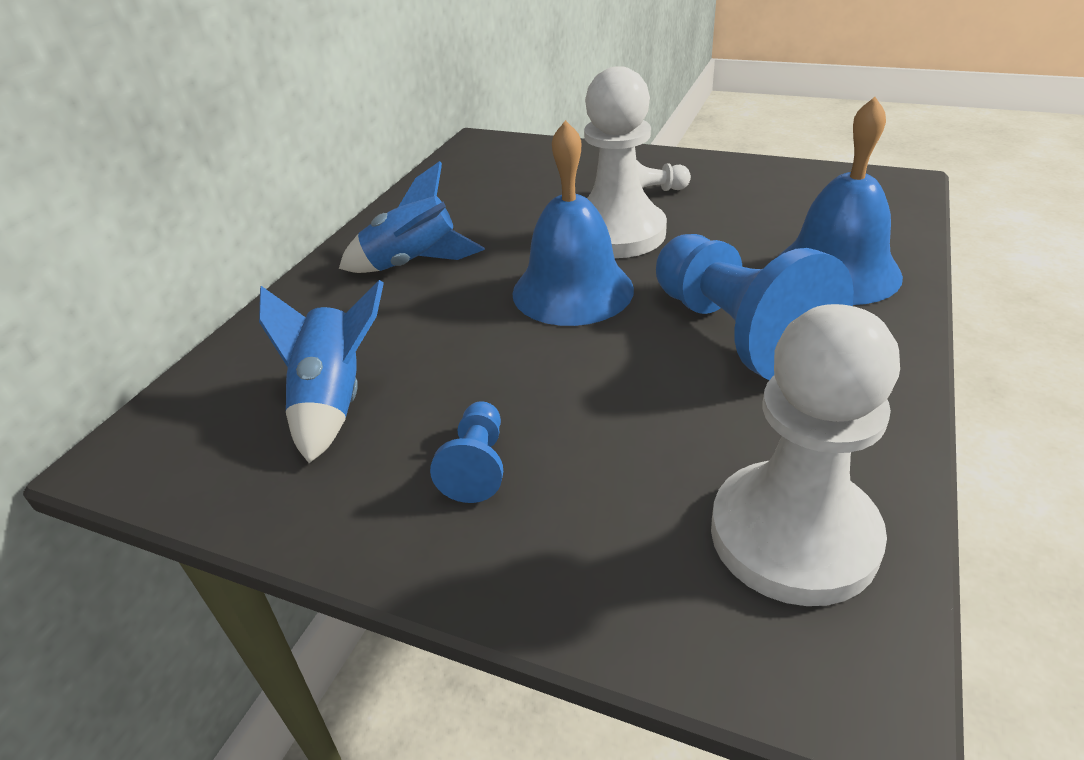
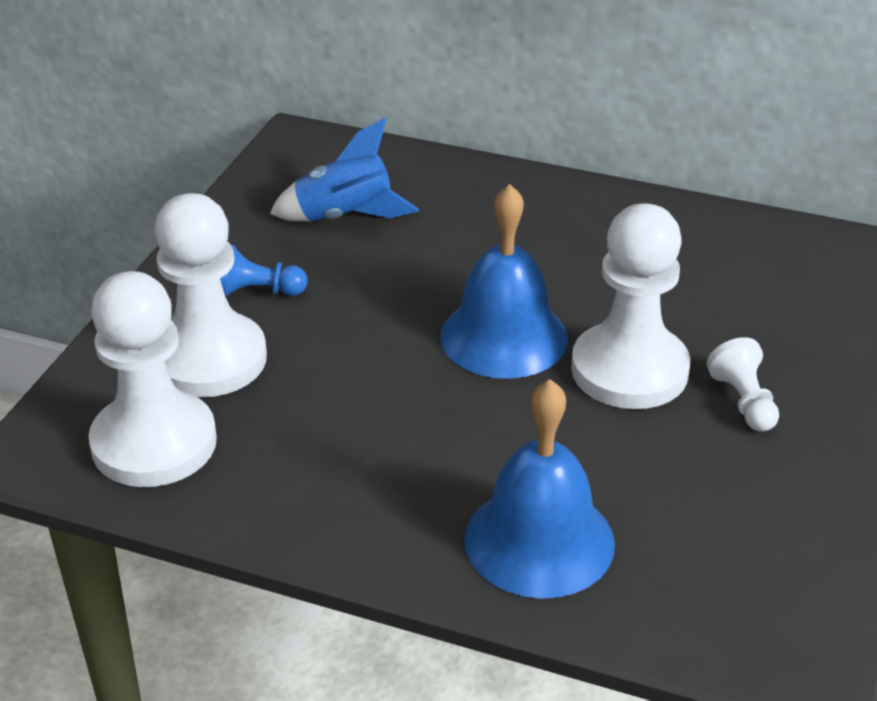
camera: 85 degrees right, 0 degrees up
blue rocket [339,161,485,273] -> none
blue pawn [656,234,854,380] -> none
none -> white pawn [154,193,267,397]

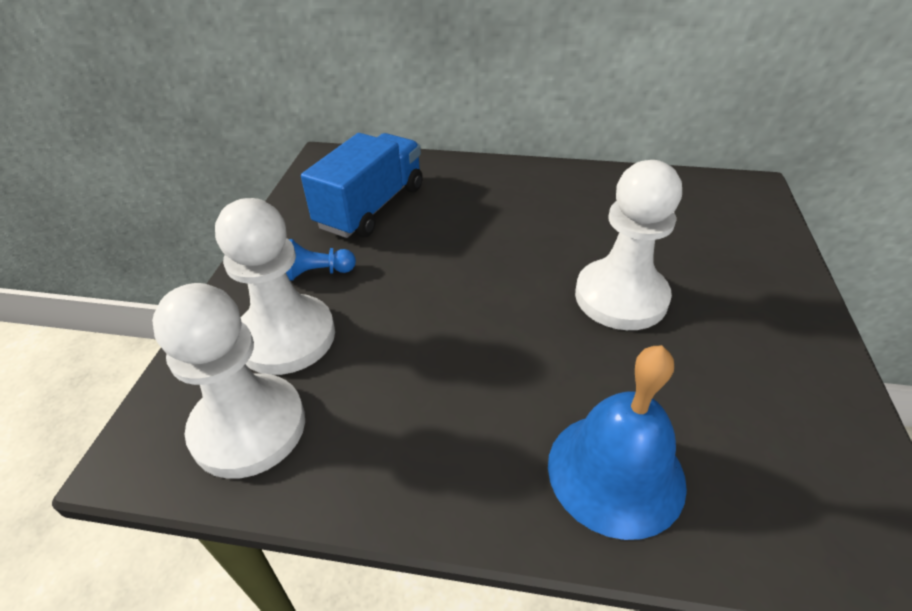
camera: 10 degrees left, 5 degrees up
blue rocket [270,118,419,221] -> blue truck [301,133,423,238]
blue bell [440,184,568,379] -> none
white pawn [707,337,779,432] -> none

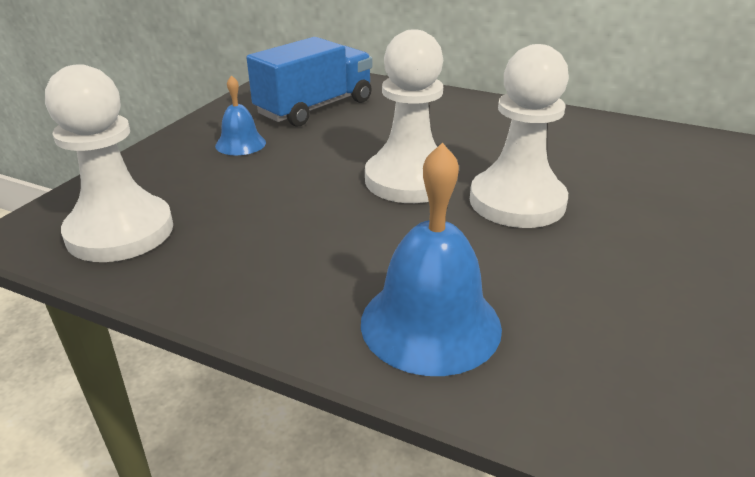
camera: 15 degrees right, 10 degrees down
white pawn [215,198,335,375] -> white pawn moved to [365,29,443,203]
blue pawn [286,239,356,281] -> blue bell [215,75,266,155]

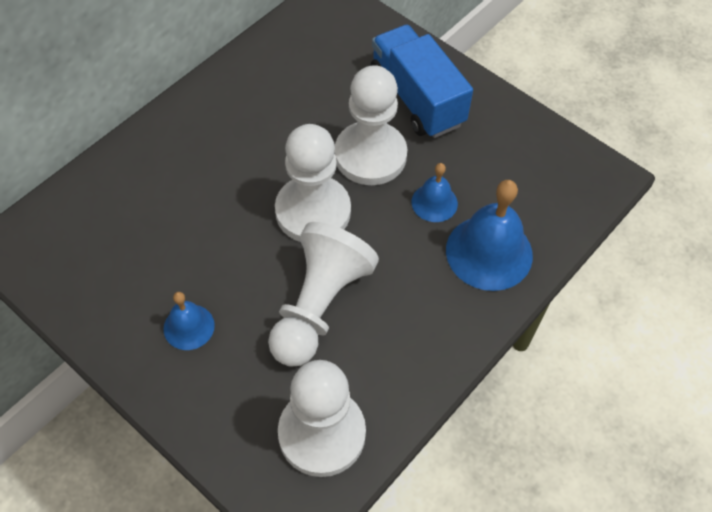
camera: 75 degrees left, 25 degrees up
blue truck [247,37,372,127] -> blue truck moved to [371,25,473,138]
none -> white pawn [268,222,379,367]
none -> blue bell [412,163,458,222]

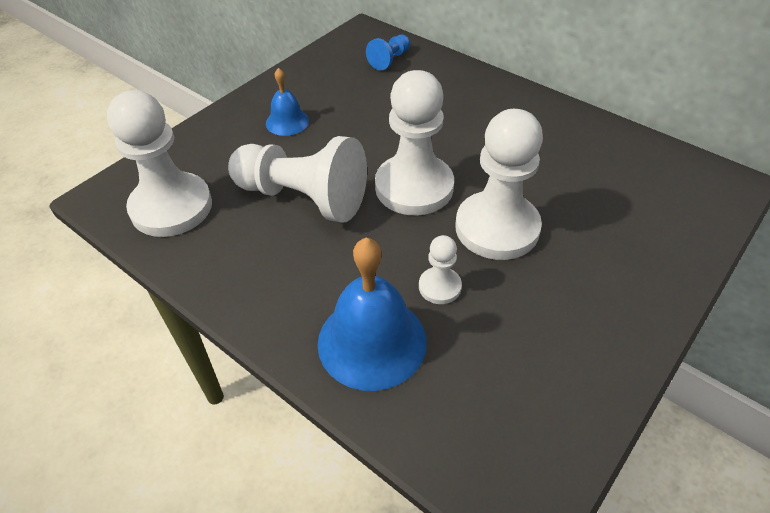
camera: 90 degrees right, 10 degrees down
blue truck [371,25,473,138] -> none
blue bell [412,163,458,222] -> white pawn [419,235,462,304]
none -> blue pawn [366,35,410,70]

